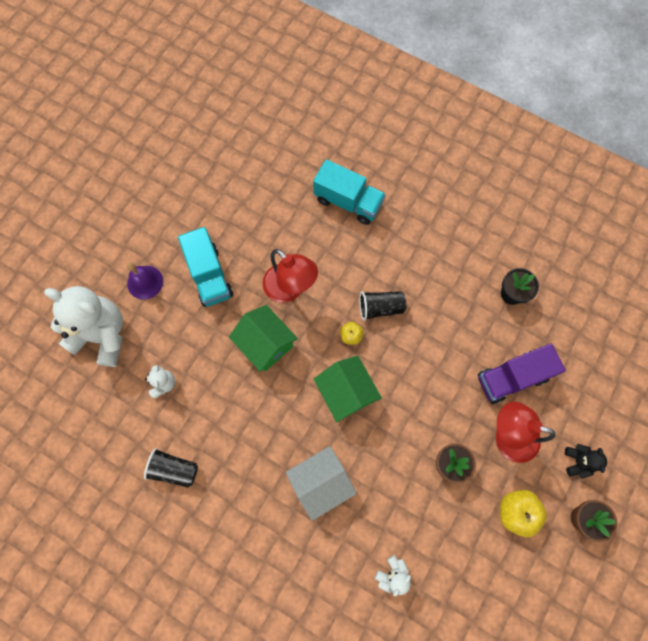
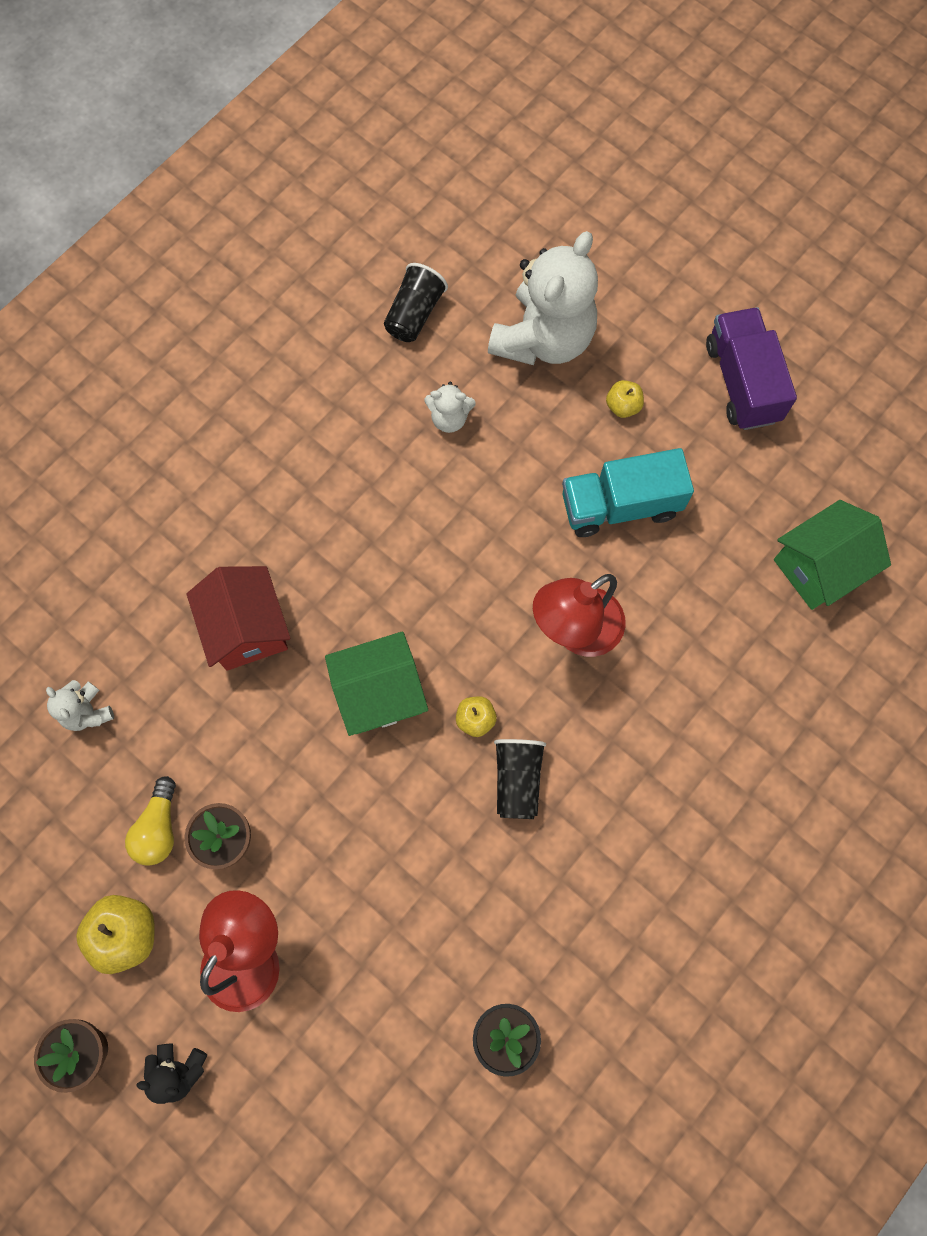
camera: 100 degrees right, 0 degrees up
purple bell [127,263,163,300] -> yellow apple [606,380,644,418]
black cup [144,448,198,488] -> black cup moved to [384,263,448,342]
green house [229,305,298,372] -> green house moved to [774,500,891,610]
white house [286,446,357,521] -> red house [186,566,291,671]
turquoise truck [313,159,386,225] -> none
purple truck [478,344,566,404] -> purple truck moved to [706,307,797,430]
none -> yellow light bulb [125,776,176,866]

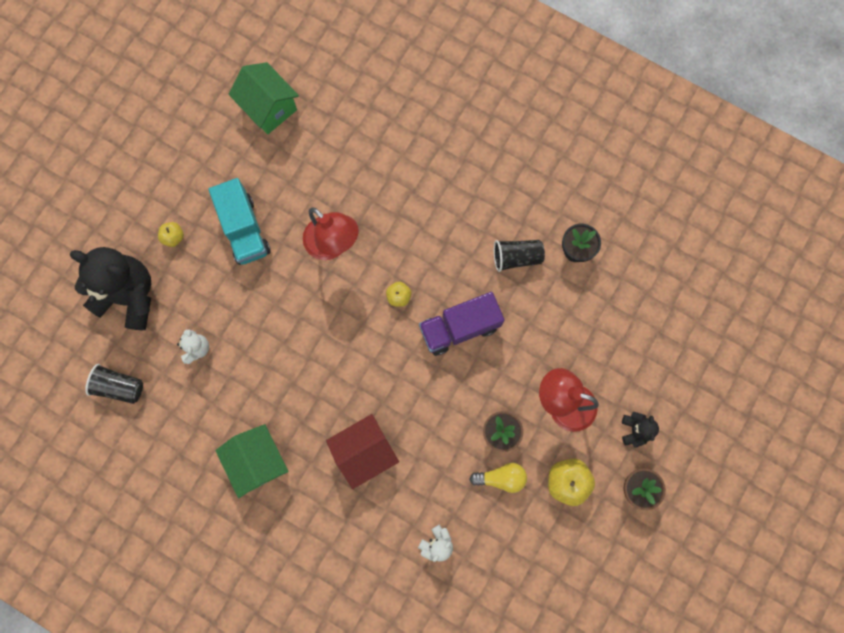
camera: 100 degrees left, 5 degrees up
green house [325,631,428,736] -> green house moved to [215,424,288,498]
white teddy bear [488,231,598,365] -> black teddy bear [70,247,151,330]
black cup [494,739,546,819] -> black cup moved to [494,240,545,272]
purple truck [706,307,797,430] -> purple truck moved to [419,292,504,356]

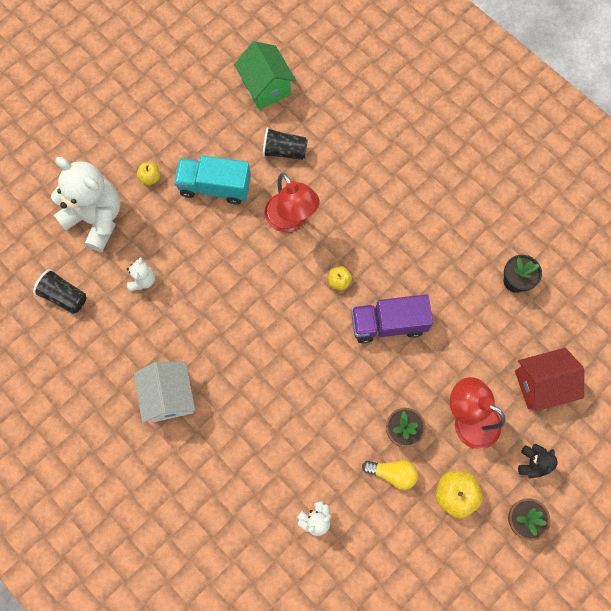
camera: 15 degrees right, 5 degrees down
black teddy bear [70,247,151,330] -> white teddy bear [51,157,121,252]
turquoise truck [209,178,271,265] -> turquoise truck turned 105 degrees clockwise [174,155,251,205]
green house [215,424,288,498] -> white house [134,361,195,423]
red house [326,414,399,489] -> red house moved to [515,348,584,411]
black cup [494,240,545,272] -> black cup moved to [262,127,308,160]

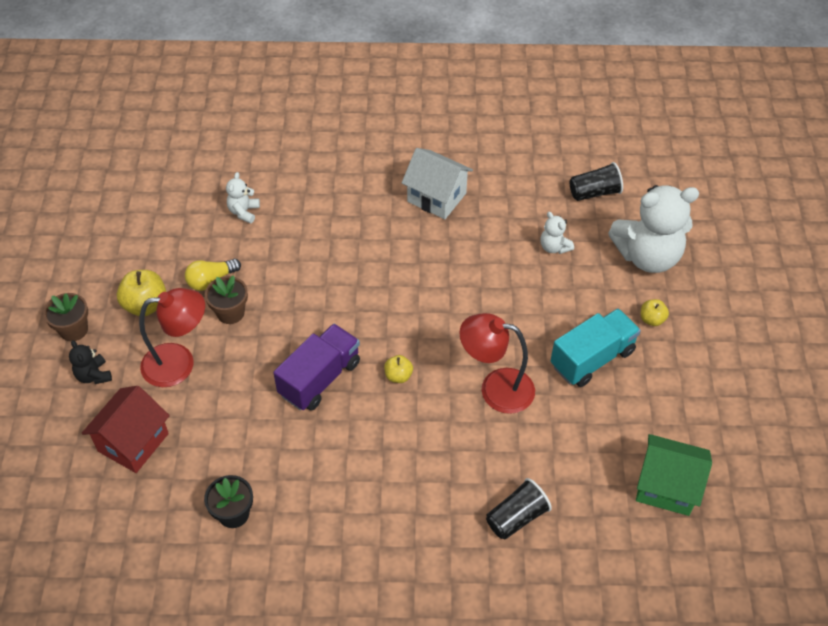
camera: 135 degrees right, 20 degrees down
black cup [262,127,308,160] -> black cup moved to [486,478,552,539]

